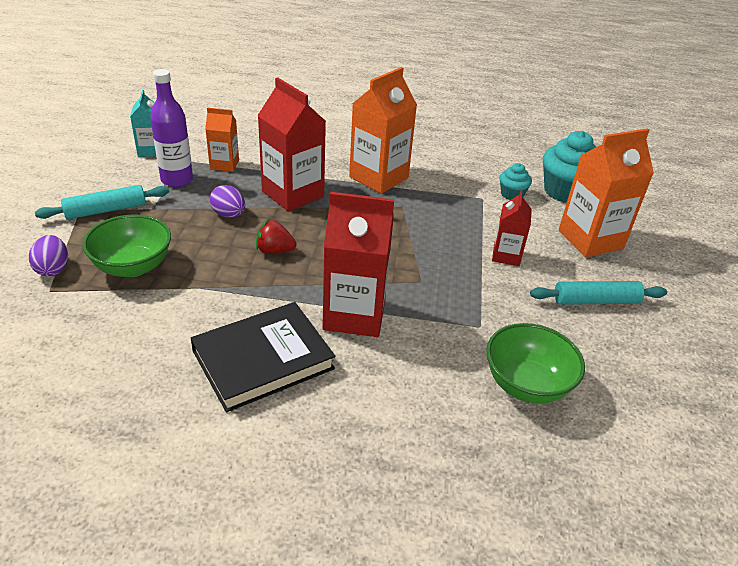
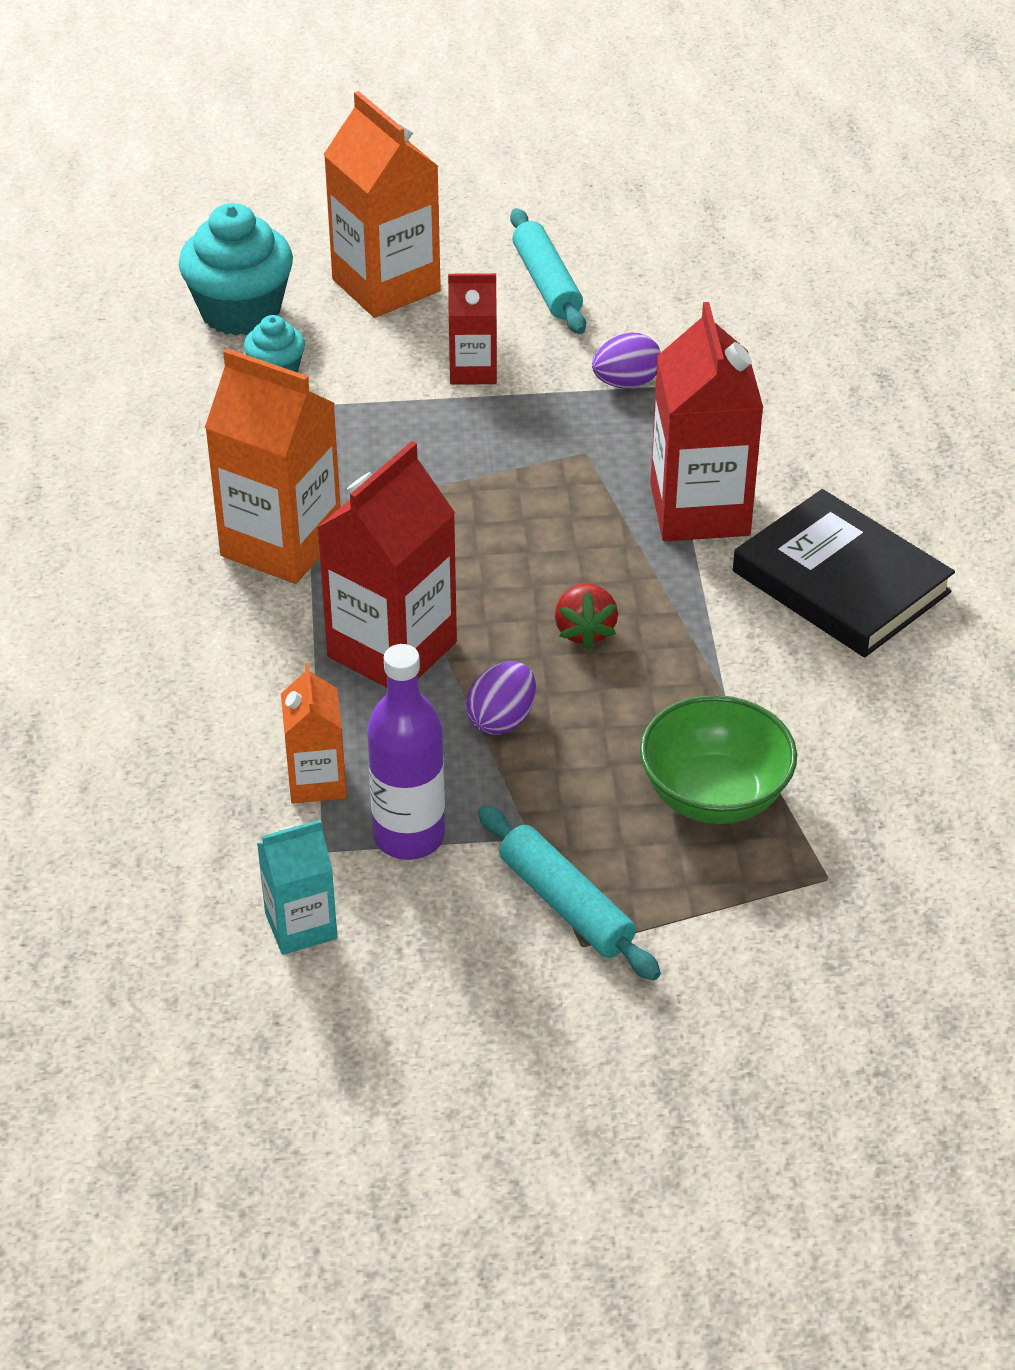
camera: 100 degrees left, 5 degrees up
purple egg [29,235,68,276] -> purple egg moved to [592,333,661,388]
green bowl [486,323,585,404] -> none

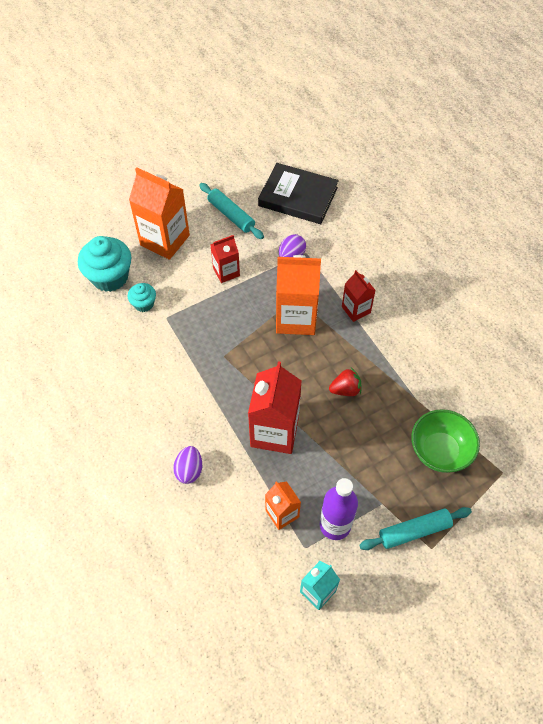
camera: 25 degrees left, 15 degrees up
orange carton [205,348,341,584] -> orange carton moved to [276,255,321,335]
purple egg [466,661,536,735] -> purple egg moved to [173,446,202,484]
turquoise rolling pin [478,805,661,980] -> turquoise rolling pin turned 45 degrees counterclockwise [359,507,472,550]
red strawberry [555,583,618,650] -> red strawberry turned 75 degrees counterclockwise [329,368,362,396]
red carton [650,302,763,541] -> red carton [342,270,376,322], size x0.56
black book [733,489,955,657] -> black book moved to [258,163,339,224]

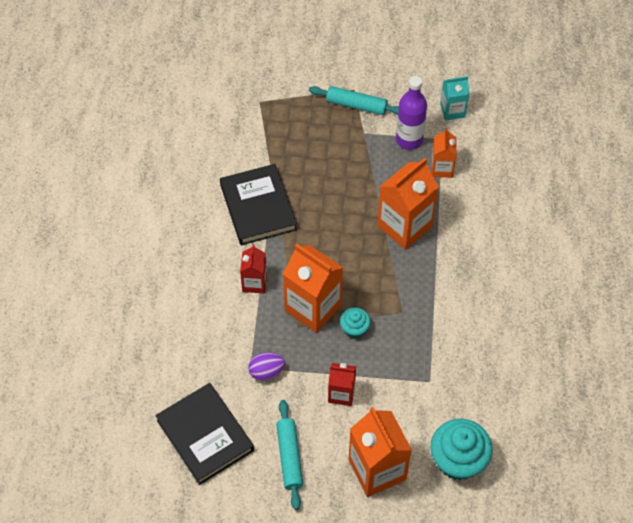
camera: 145 degrees left, 0 degrees up
turquoise cupcake [128,283,156,312] -> turquoise cupcake moved to [340,307,371,338]
purple egg [173,446,202,484] -> none
red carton [248,361,302,454] -> orange carton [377,158,439,250]
red strawberry [329,368,362,396] -> none
green bowl [411,409,480,473] -> none
none -> black book [220,164,297,245]

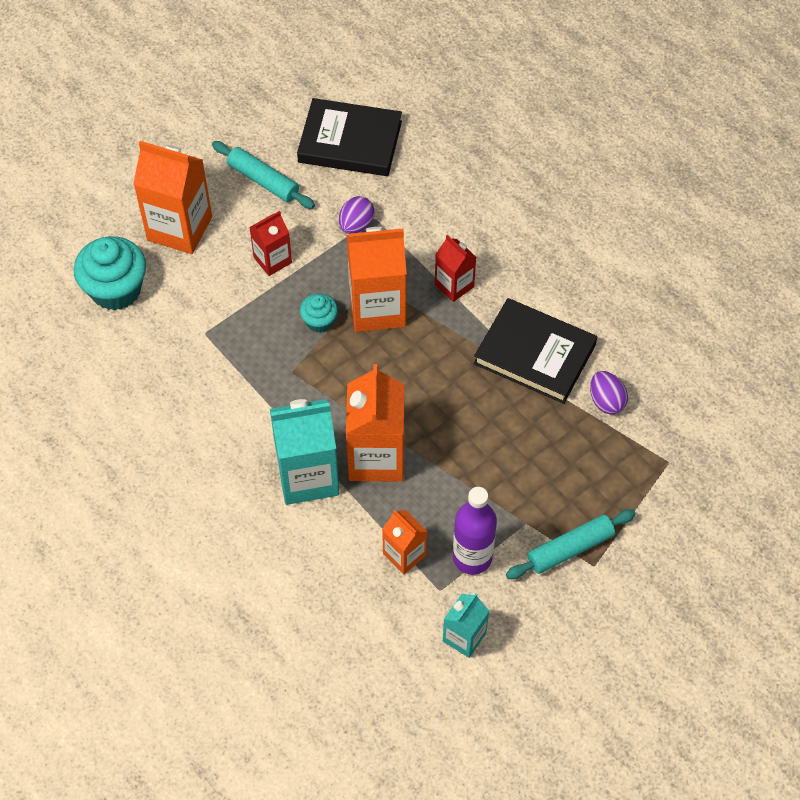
camera: 135 degrees right, 0 degrees up
none -> turquoise carton [270,399,339,505]
none -> purple egg [590,371,628,414]

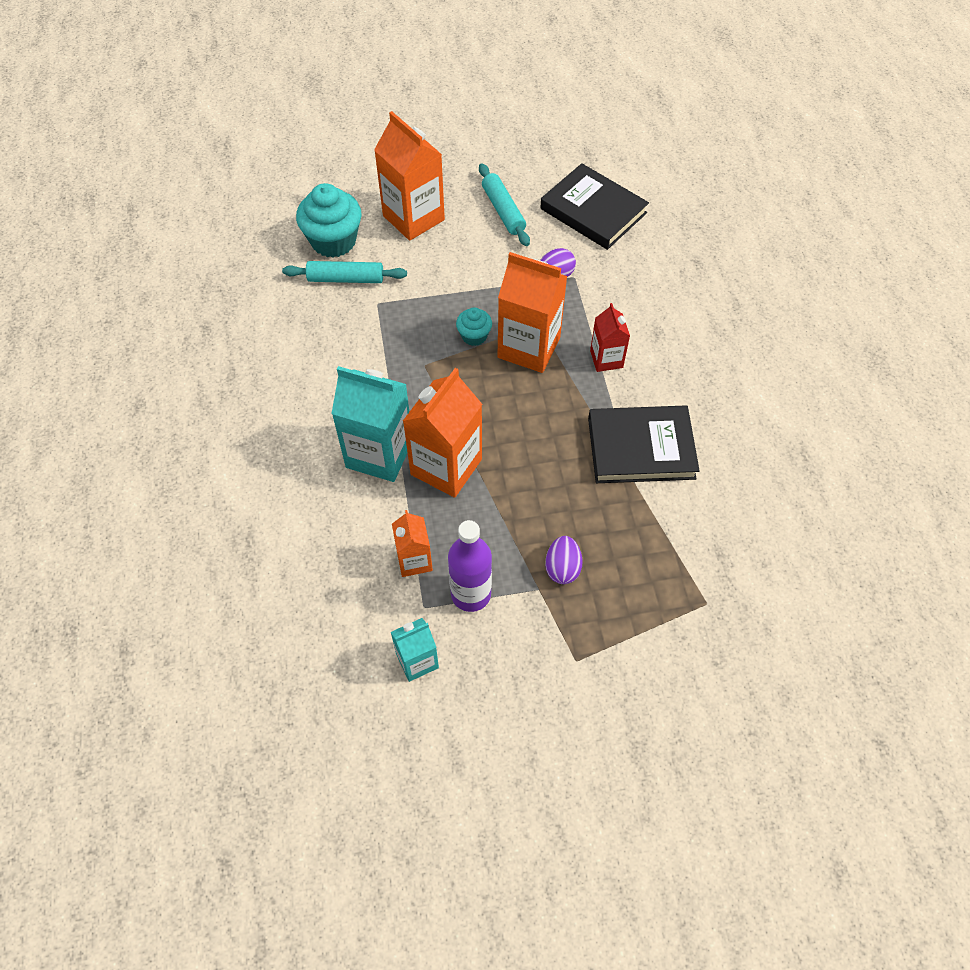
camera: 30 degrees right, 0 degrees up
red carton [249,211,292,276] -> none
black book [474,298,597,404] -> black book turned 60 degrees counterclockwise [588,405,700,483]
turquoise rolling pin [506,509,636,579] -> turquoise rolling pin moved to [282,261,407,283]
purple egg [590,371,628,414] -> purple egg moved to [545,536,583,584]

